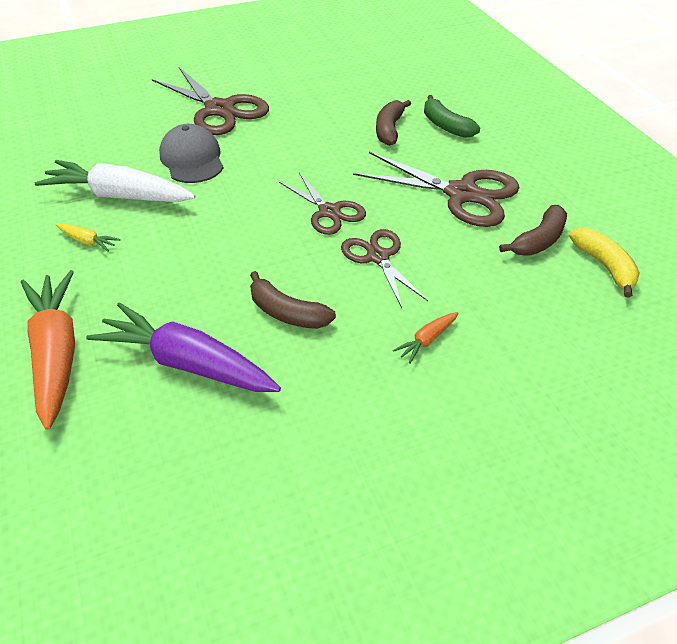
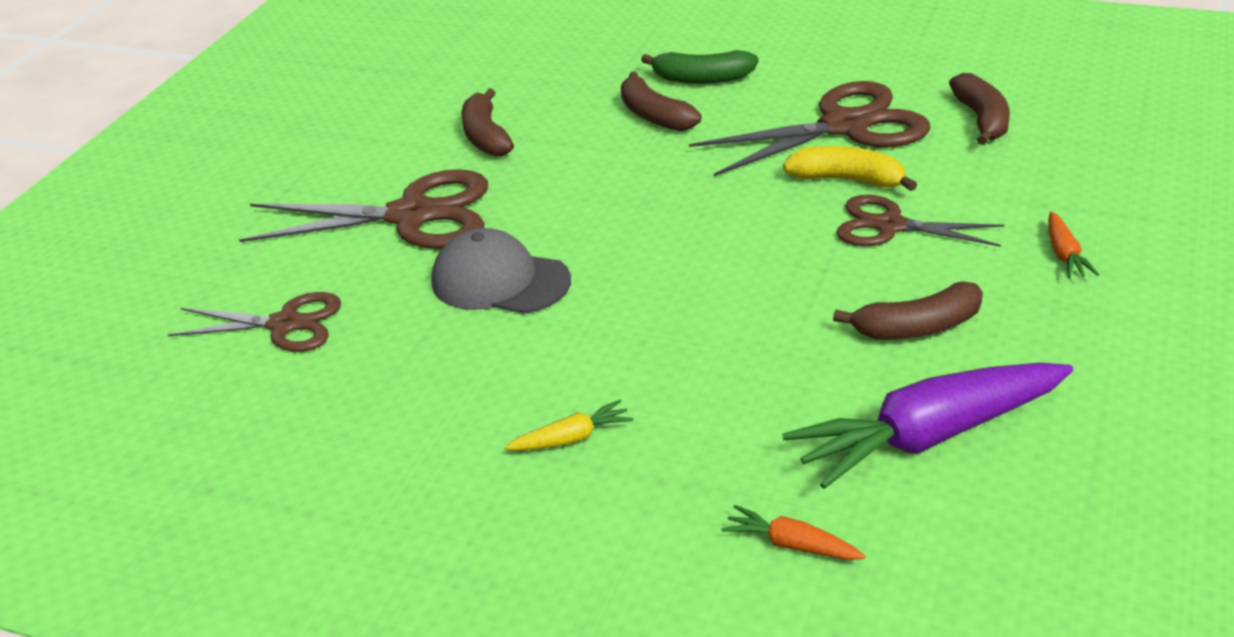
camera: 45 degrees left, 10 degrees down
orange carrot [21,270,75,430] -> orange carrot [722,505,866,560], size x0.43
white carrot [35,160,195,202] -> none
brown scissors [279,172,366,235] -> brown scissors moved to [168,292,341,351]
yellow banana [569,227,640,298] -> yellow banana moved to [783,146,917,191]
none -> brown banana [462,89,514,156]

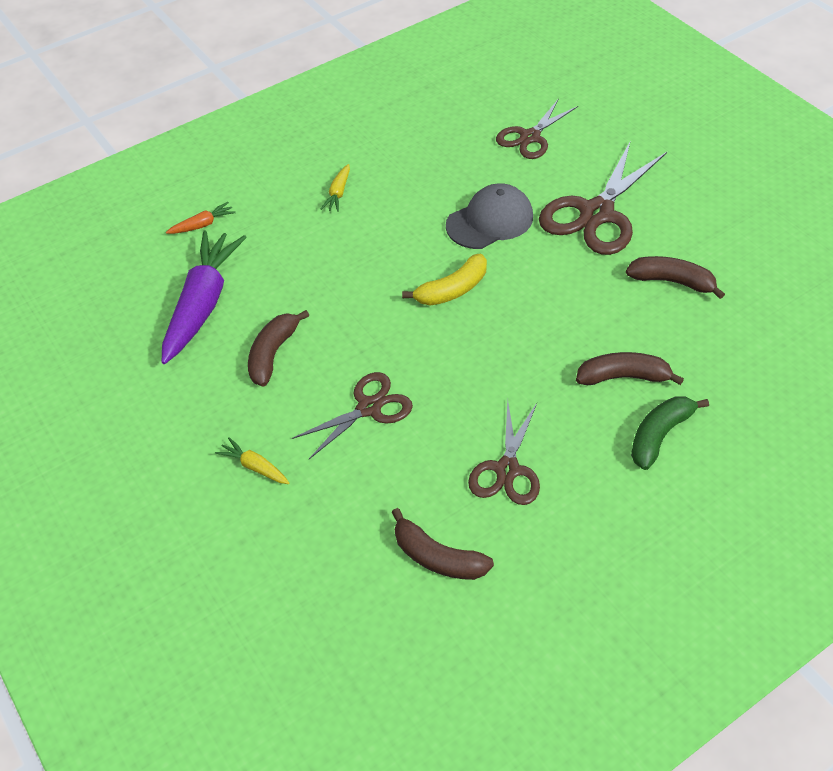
camera: 125 degrees right, 15 degrees up
brown scissors [689,81,930,176] -> brown scissors [468,400,540,505], size x0.62
yellow banana [783,146,917,191] -> yellow banana moved to [402,254,487,306]
orange carrot [1048,212,1099,278] -> yellow carrot [215,437,289,484]

